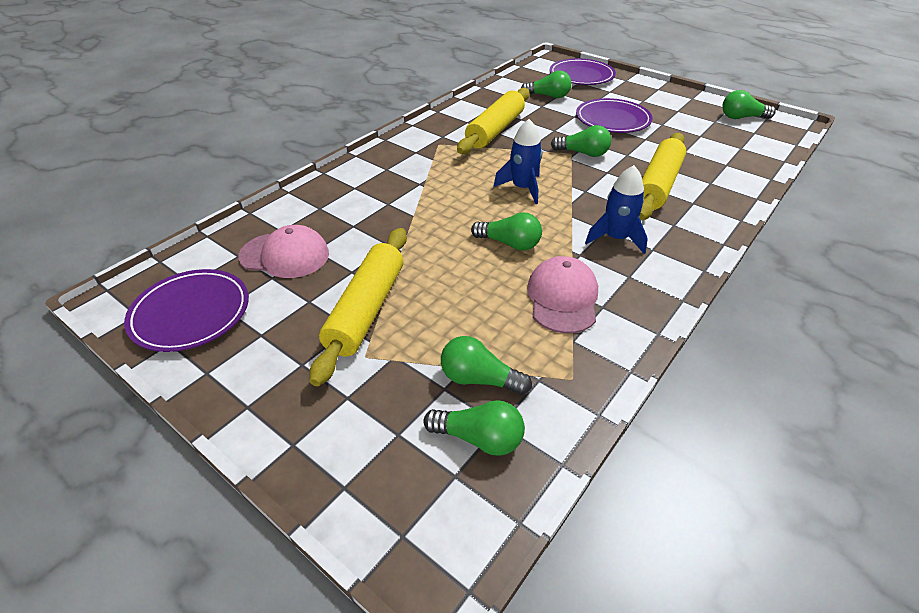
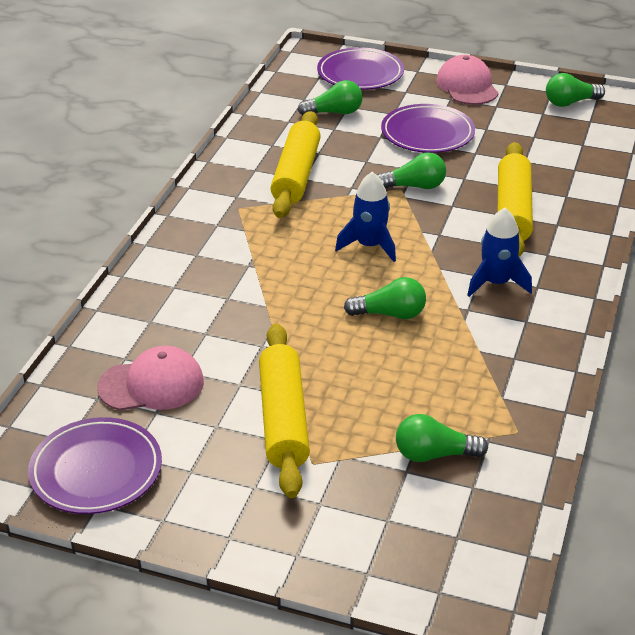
camera: 20 degrees left, 5 degrees down
green light bulb [424,400,525,456] -> none
pink cap [527,256,598,333] -> pink cap moved to [436,55,499,105]

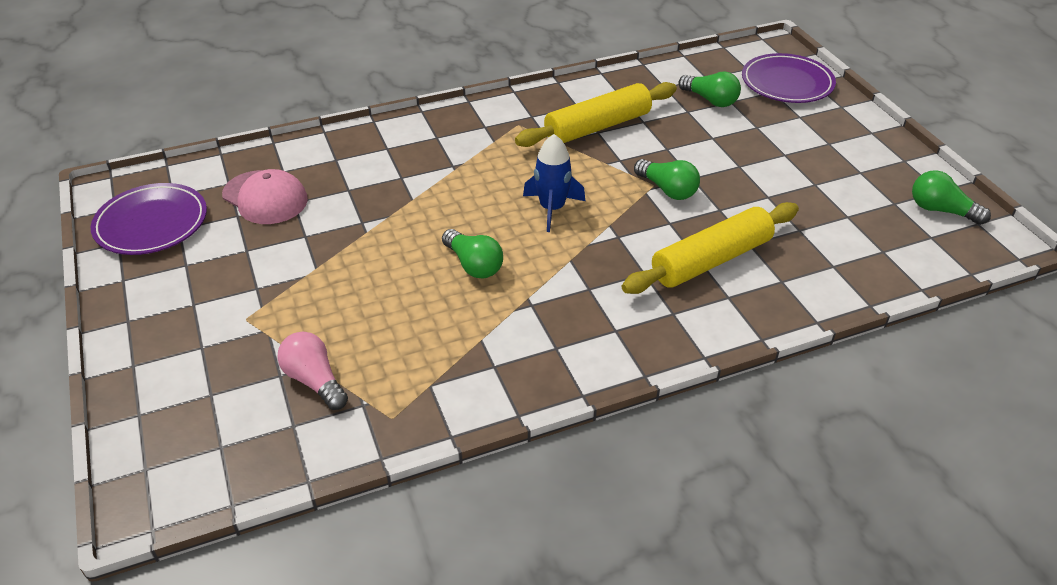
camera: 50 degrees right, 5 degrees up
yellow rolling pin [259,323,310,498] -> none
purple plate [381,104,475,153] -> none
green light bulb [396,414,488,462] -> pink light bulb [277,332,348,410]
pink cap [436,55,499,105] -> none
blue rocket [467,208,532,297] -> none

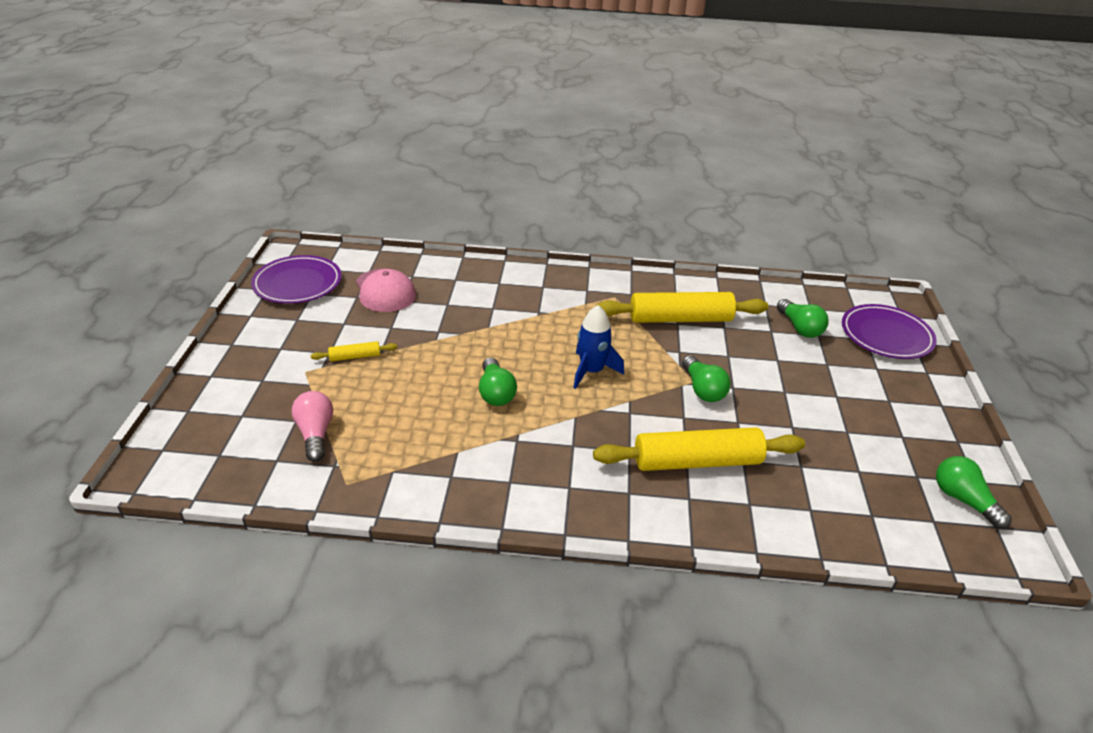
camera: 25 degrees right, 5 degrees down
none -> yellow rolling pin [311,341,397,362]

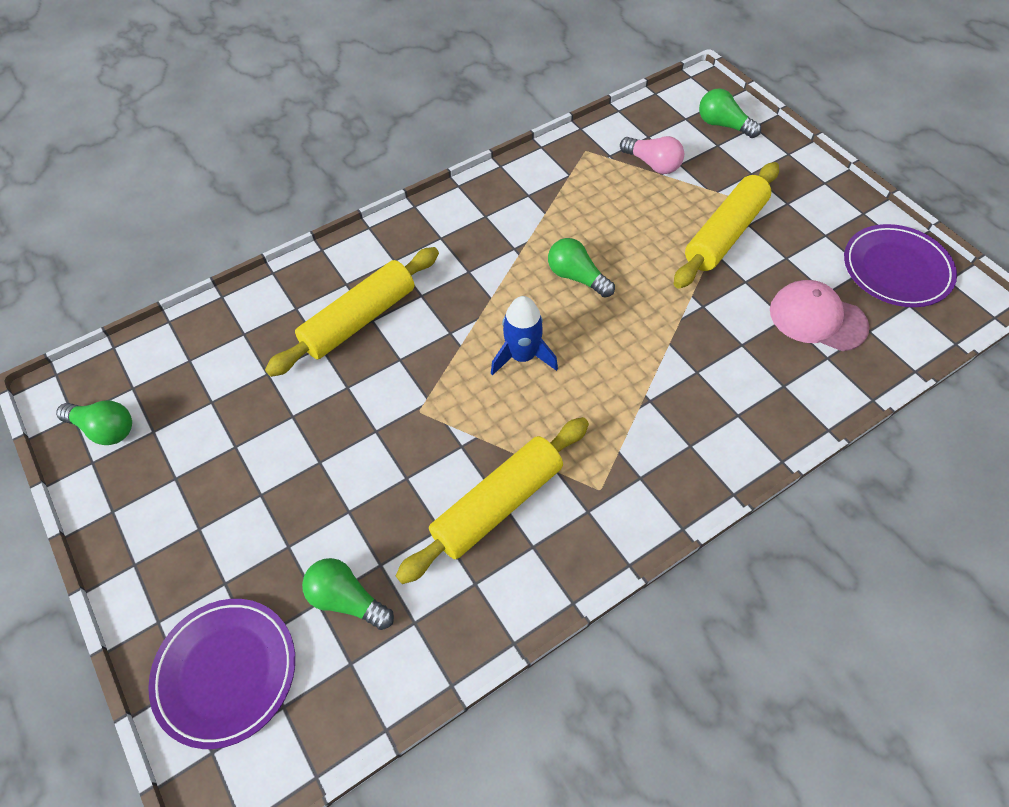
camera: 145 degrees right, 20 degrees up
yellow rolling pin [311,341,397,362] -> yellow rolling pin [674,162,779,289], size x2.22
green light bulb [682,355,731,402] -> green light bulb moved to [699,88,761,138]

